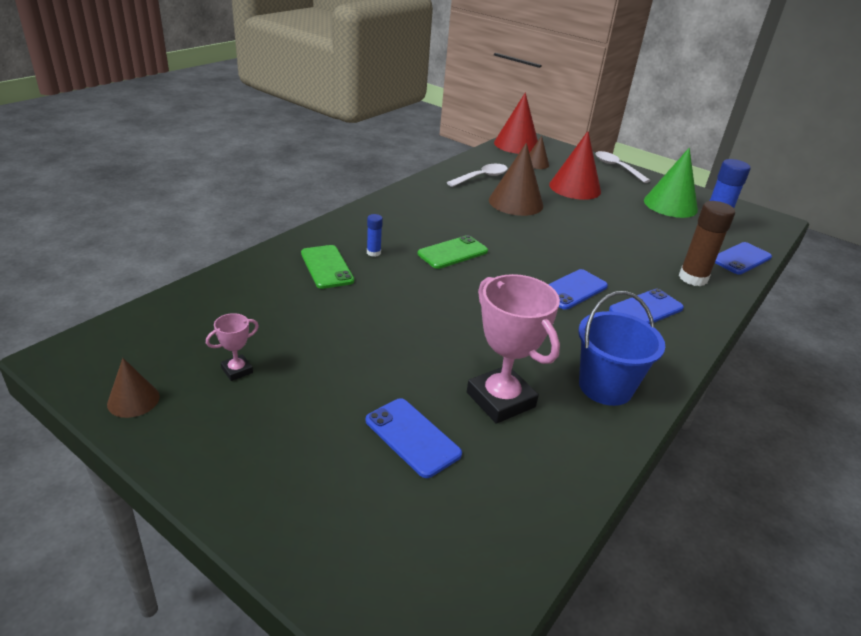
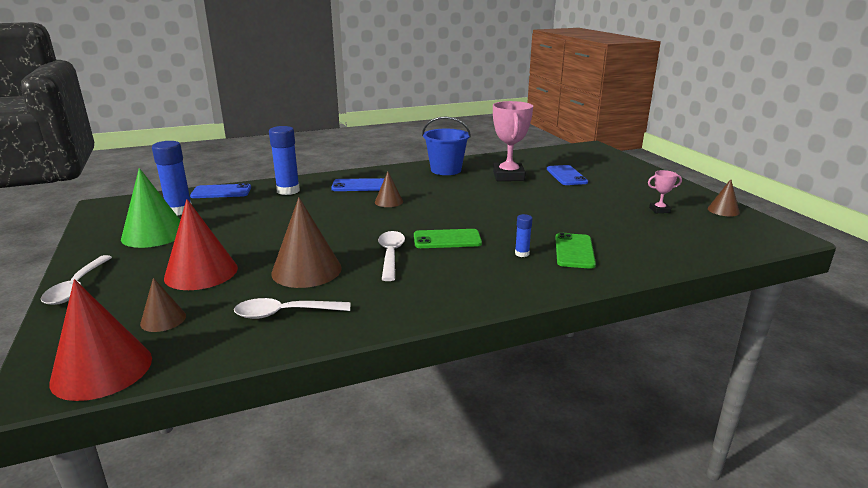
camera: 145 degrees left, 10 degrees down
blue phone [548,269,608,310] -> brown cone [375,172,403,207]
brown glue stick [679,201,735,286] -> blue glue stick [269,126,300,195]
none -> white spoon [378,231,405,281]

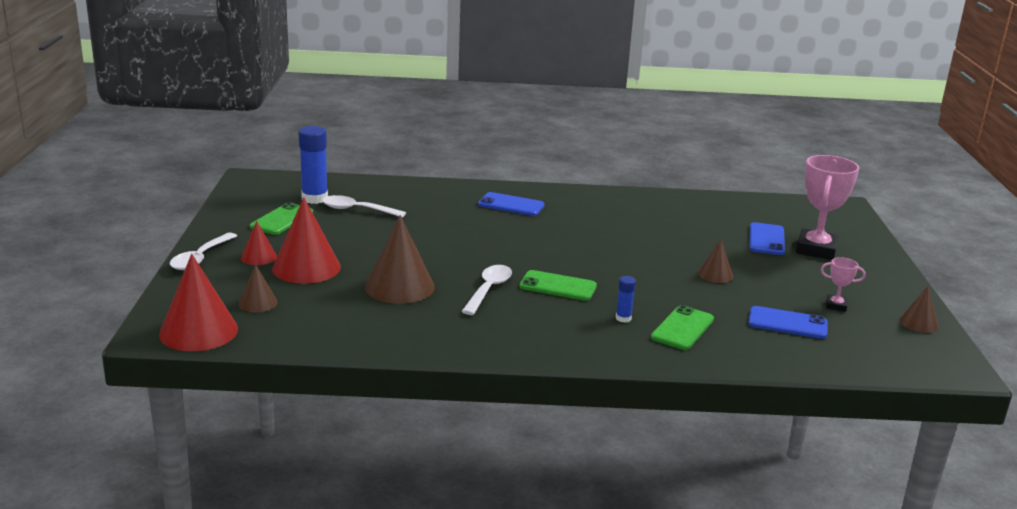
camera: 20 degrees right, 0 degrees up
green cone [121,168,180,248] -> green phone [250,202,313,235]
blue phone [190,183,251,198] -> blue phone moved to [748,306,827,339]
white spoon [234,298,350,319] -> white spoon moved to [322,195,406,218]
blue glue stick [269,126,300,195] -> none
brown cone [375,172,403,207] -> brown cone moved to [698,239,733,283]
blue bucket [422,116,471,175] -> none
pink trophy [493,101,533,181] -> pink trophy moved to [796,155,859,260]
none -> red cone [241,221,277,265]

